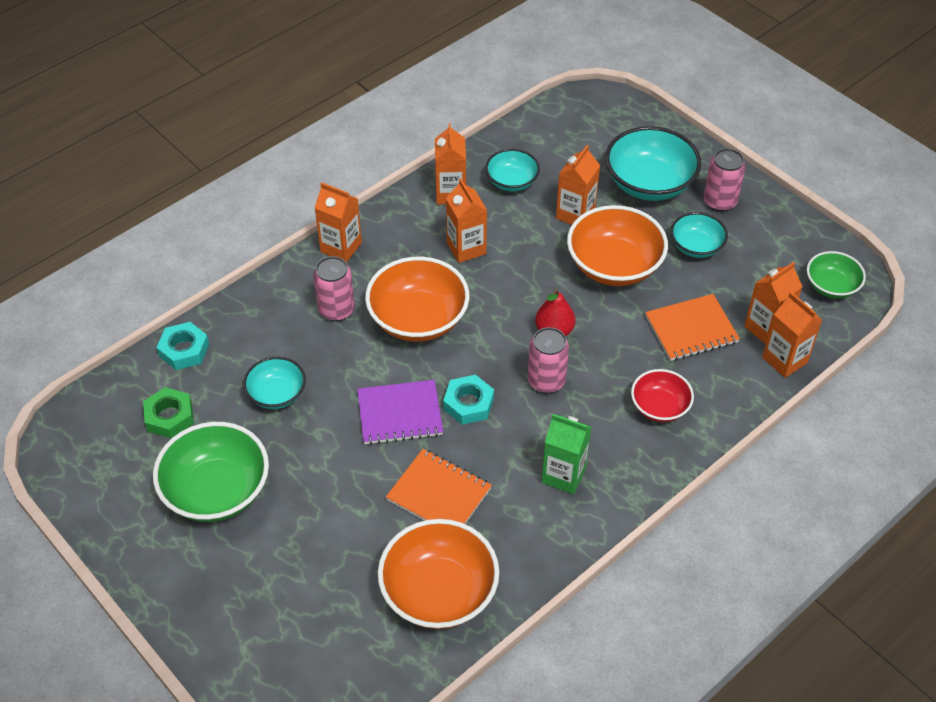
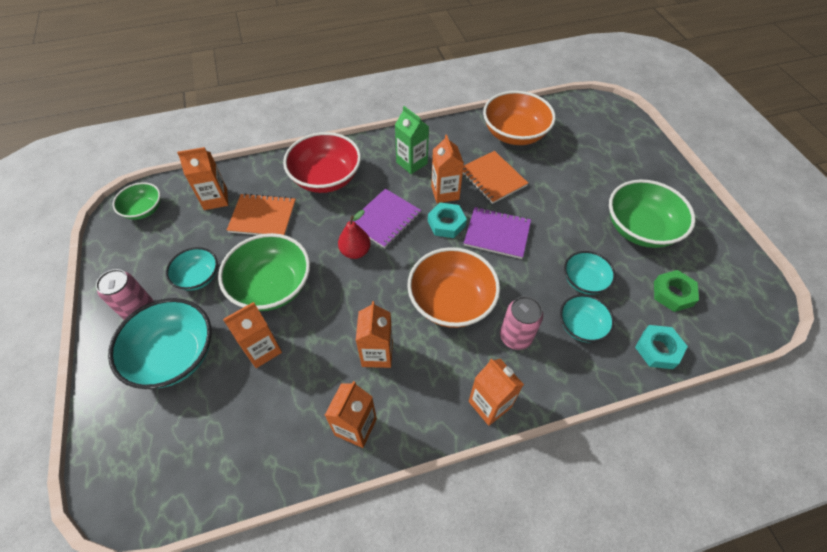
camera: 155 degrees left, 5 degrees up
turquoise bowl [485,149,540,191] -> turquoise bowl moved to [560,294,615,343]
pink can [528,327,569,393] -> purple notebook [353,189,421,248]
orange bowl [567,205,668,286] -> green bowl [218,233,310,311]
red bowl [631,369,694,422] -> red bowl [283,132,361,193], size x1.74
orange carton [762,292,822,378] -> orange carton moved to [431,134,464,203]

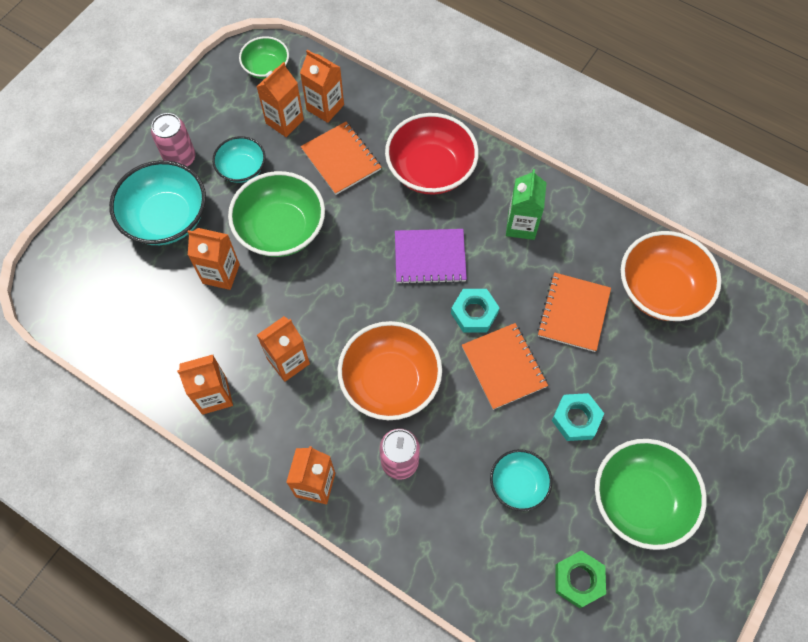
camera: 50 degrees right, 10 degrees up
red pear [338,210,371,259] -> none
orange carton [431,134,464,203] -> orange carton moved to [257,62,304,137]
purple notebook [464,207,531,259] -> orange notebook [462,323,548,410]
turquoise bowl [560,294,615,343] -> none
turquoise nut [635,325,688,369] -> turquoise nut moved to [552,393,604,441]

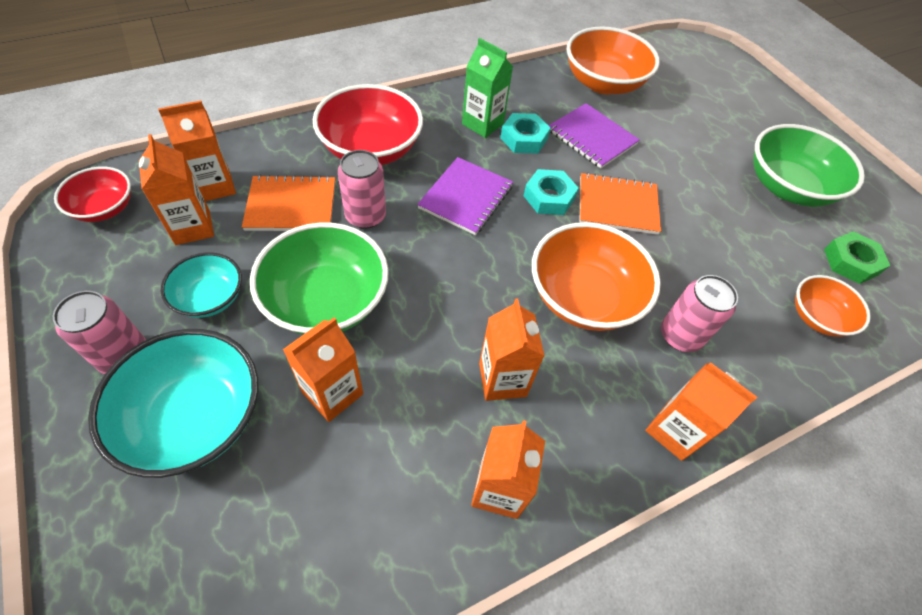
camera: 65 degrees left, 10 degrees down
green bowl [239,36,289,79] -> red bowl [54,167,131,222]
turquoise bowl [490,449,552,511] -> none
orange notebook [537,272,611,352] -> purple notebook [548,103,640,168]
turquoise nut [552,393,604,441] -> turquoise nut moved to [500,113,551,153]
none -> pink can [338,150,386,229]
none -> orange bowl [795,275,871,337]

